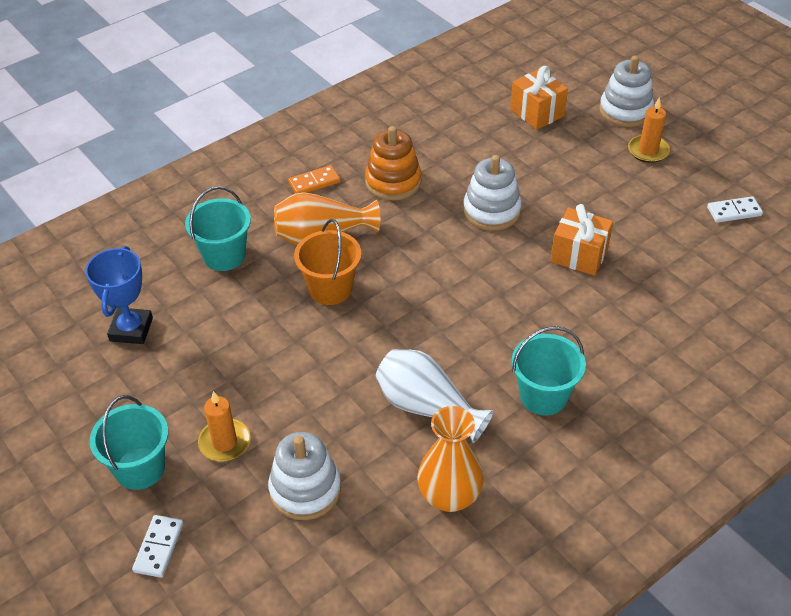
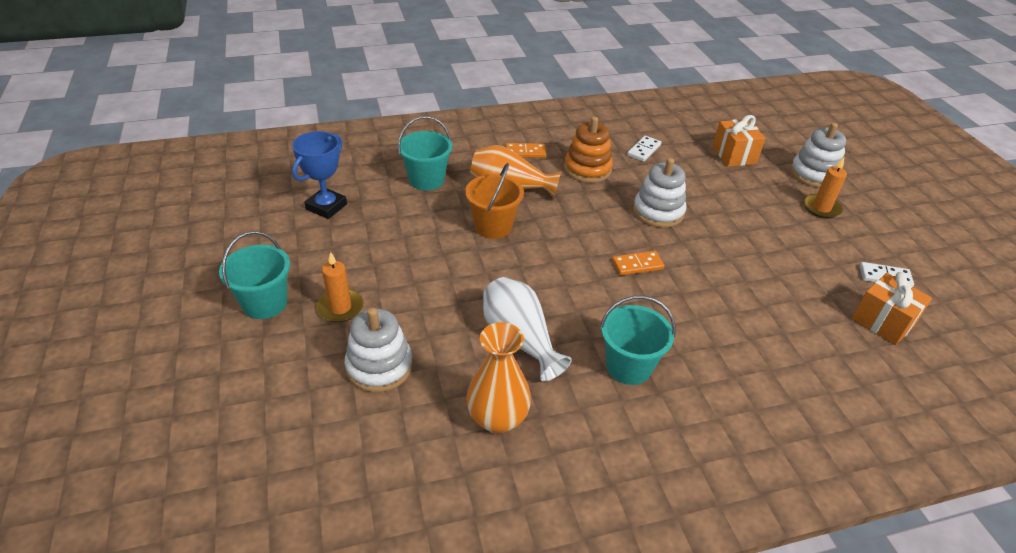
camera: 20 degrees right, 5 degrees down
white domino [132,515,183,578] -> white domino moved to [627,136,661,162]
orange gift [550,204,613,276] -> orange gift moved to [852,272,932,345]
none -> orange domino [612,251,664,275]

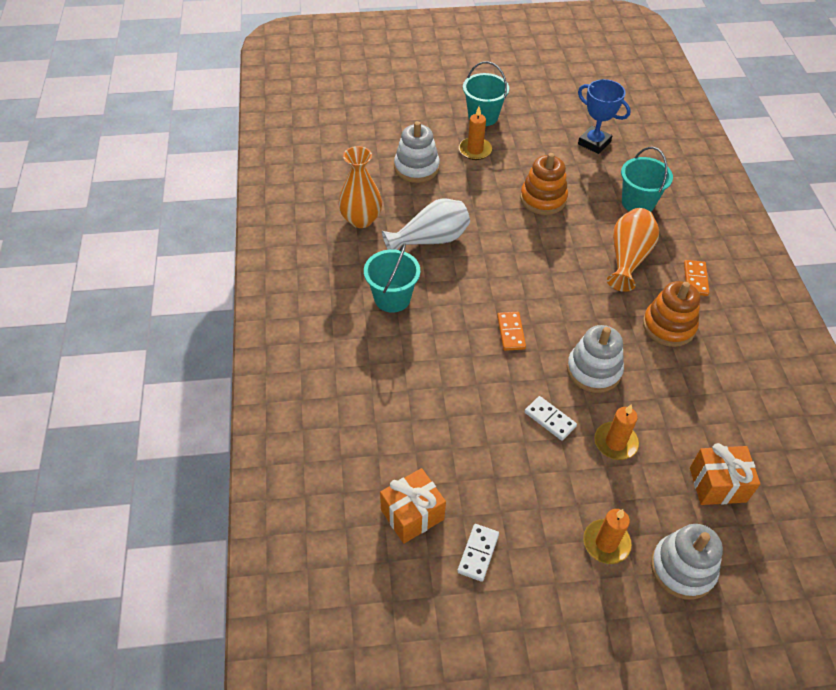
camera: 100 degrees right, 10 degrees up
orange bucket [465,163,524,239] -> none
white domino [627,136,661,162] -> white domino moved to [525,396,577,441]
none -> orange stacking toy [520,153,568,215]
none -> orange candle [594,404,639,460]

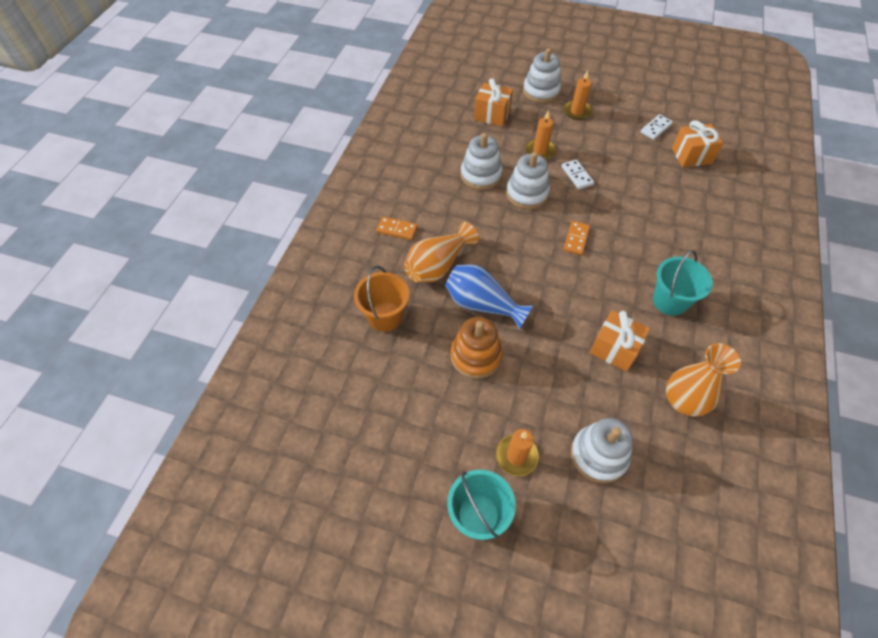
camera: 155 degrees left, 5 degrees up
white vase [382,198,470,250] -> orange gift [590,310,650,372]
blue trophy [578,79,631,154] -> none
turquoise bucket [621,147,673,212] -> orange bucket [354,266,409,332]
orange stacking toy [643,281,700,347] -> none
orange domino [684,260,709,296] -> orange domino turned 75 degrees clockwise [376,217,418,240]
none -> blue vase [445,265,533,330]
none -> white stacking toy [460,133,503,190]

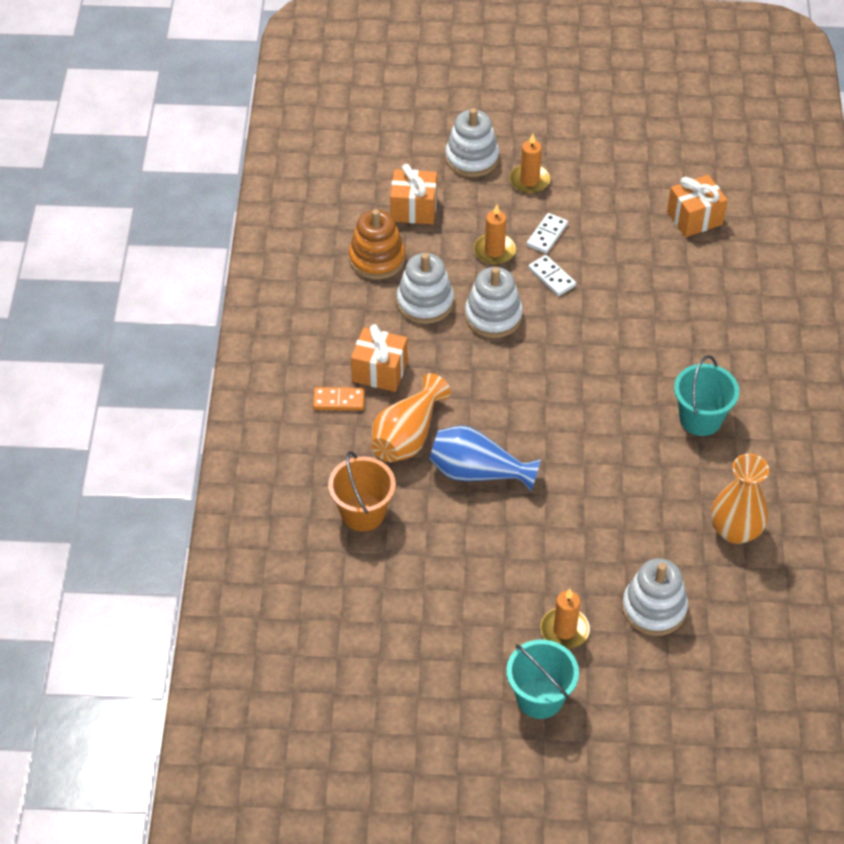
camera: 15 degrees left, 5 degrees down
orange stacking toy [451,317,503,379] -> orange stacking toy moved to [349,209,405,279]
orange domino [563,221,590,255] -> none
orange gift [590,310,650,372] -> orange gift moved to [351,324,408,392]
white domino [640,114,673,140] -> white domino moved to [527,213,568,254]

